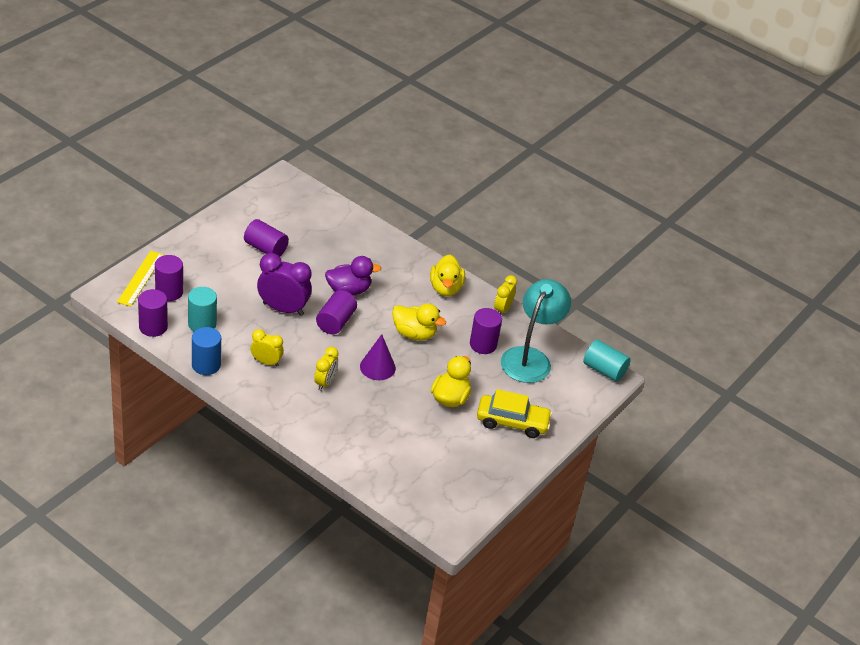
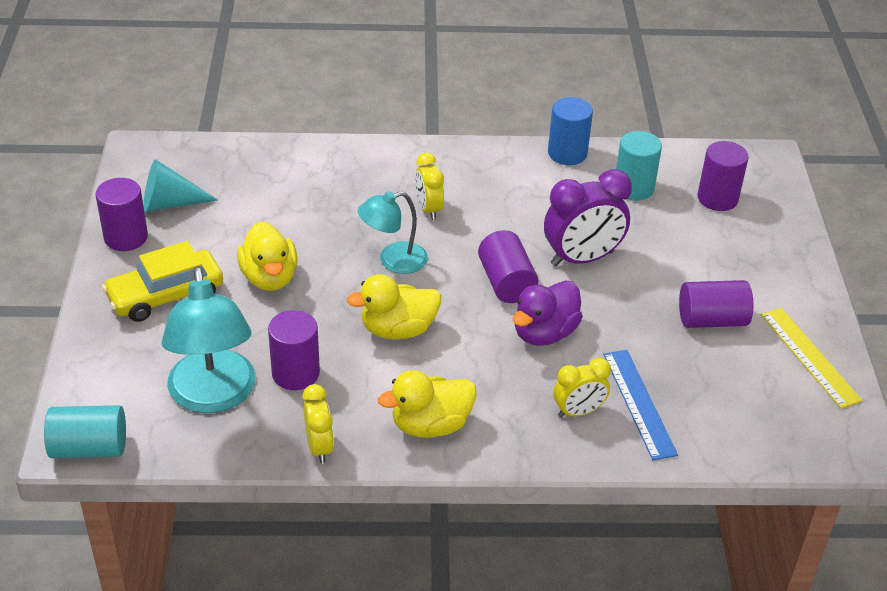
camera: 145 degrees right, 0 degrees up
yellow ruler [117,251,164,306] -> yellow ruler moved to [761,308,862,409]
purple cylinder [138,289,168,337] -> purple cylinder moved to [96,178,148,251]
yellow clock [251,329,284,366] -> yellow clock moved to [554,358,611,418]
purple cone [360,334,396,380] -> turquoise lamp [358,191,428,274]
yellow duck [430,255,465,296] -> yellow duck turned 75 degrees counterclockwise [378,370,477,438]
none -> turquoise cone [144,159,218,212]
none -> blue ruler [603,350,678,460]

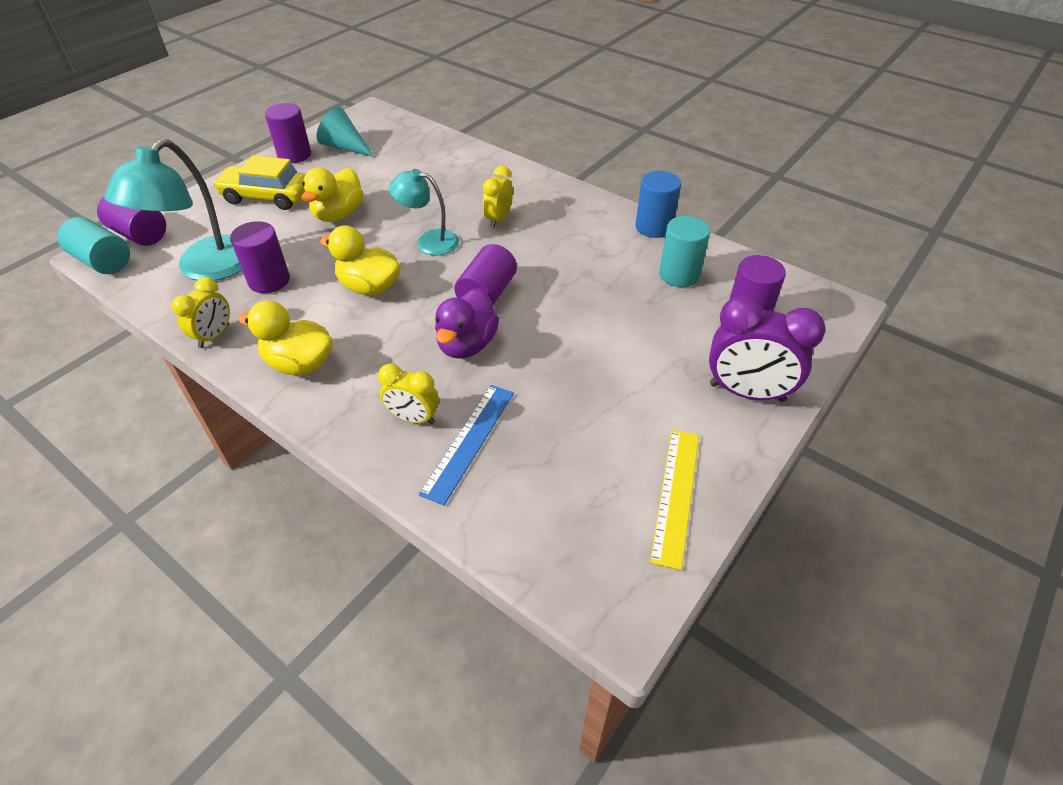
camera: 40 degrees right, 5 degrees up
purple duck [513,280,583,346] -> purple duck turned 60 degrees counterclockwise [435,288,499,359]
purple clock [544,169,632,266] -> purple clock moved to [709,296,826,402]
purple cylinder [679,280,753,328] -> purple cylinder moved to [97,196,166,246]

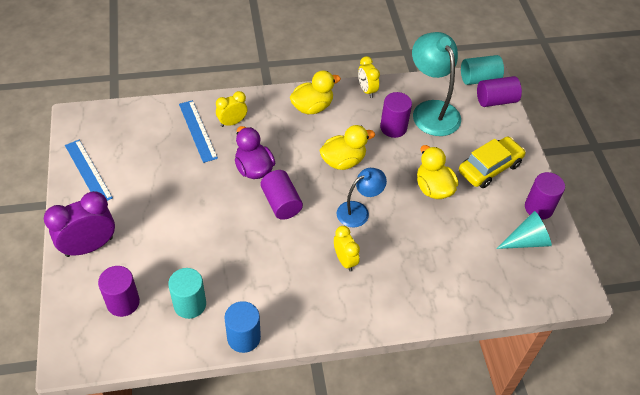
camera: 130 degrees right, 5 degrees up
turquoise lamp [389,169,459,256] -> blue lamp [337,168,387,228]
yellow ruler [650,430,699,570] -> blue ruler [65,140,113,201]

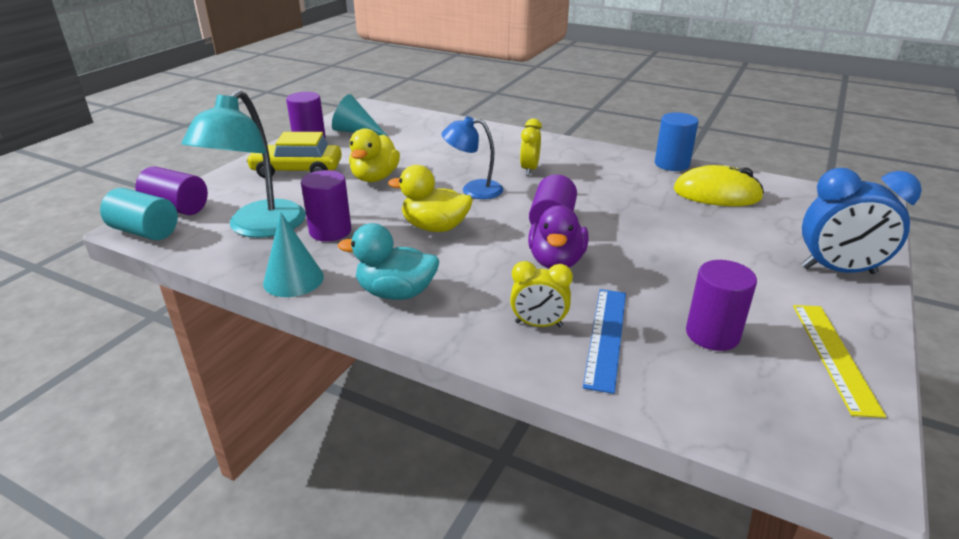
camera: 140 degrees left, 20 degrees down
purple clock [44,191,115,257] -> blue clock [802,168,922,274]
blue ruler [65,140,113,201] -> yellow ruler [793,305,886,418]
purple cylinder [98,266,140,317] -> purple cylinder moved to [686,260,757,351]
turquoise cylinder [168,268,206,319] -> yellow mouse [673,165,764,206]
yellow duck [290,71,341,114] -> turquoise duck [338,223,439,300]
yellow clock [358,56,380,98] -> turquoise cone [263,212,324,297]

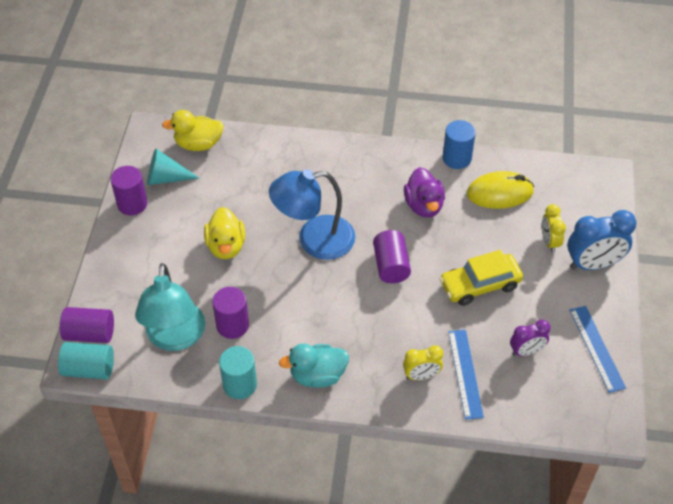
camera: 20 degrees left, 20 degrees up
yellow car [246,132,342,178] -> yellow car moved to [440,250,523,306]
turquoise cone [263,212,324,297] -> turquoise cylinder [219,346,257,399]
yellow duck [388,165,473,232] -> yellow duck moved to [162,110,224,151]
blue lamp [441,116,503,199] -> blue lamp [269,169,355,260], size x1.66
yellow clock [520,118,542,176] -> yellow clock moved to [542,204,566,253]
purple duck [528,205,589,269] -> purple duck moved to [404,167,445,217]
purple cylinder [686,260,757,351] -> purple clock [510,320,550,356]
yellow ruler [793,305,886,418] -> blue ruler [569,306,626,393]

